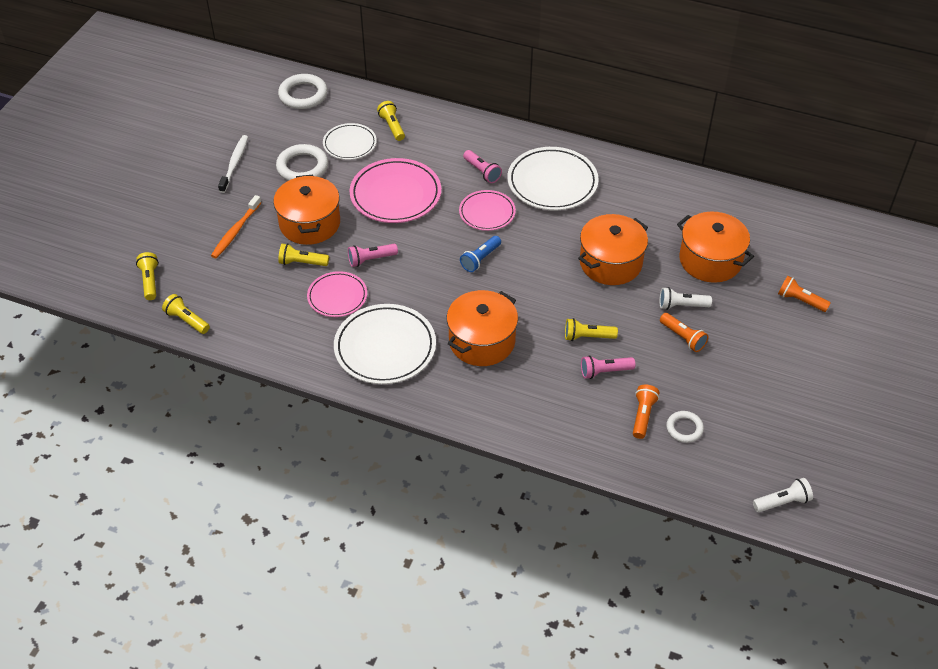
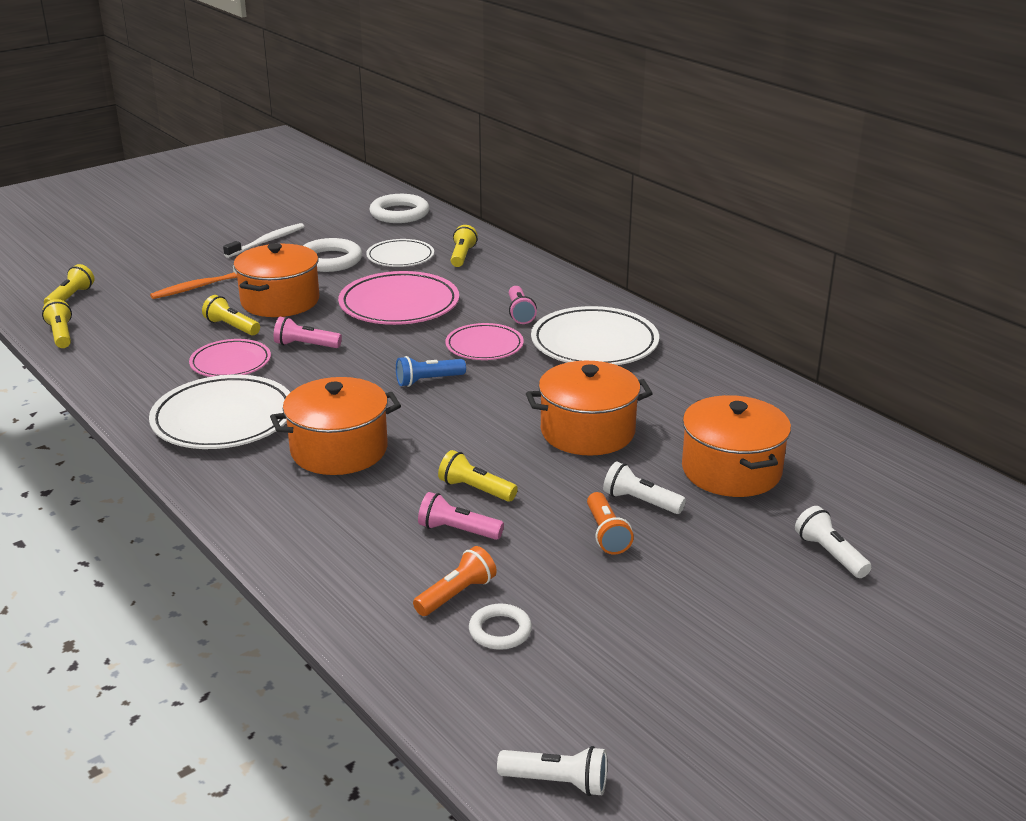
camera: 30 degrees right, 20 degrees down
orange flashlight [778,276,831,312] -> white flashlight [795,506,872,578]

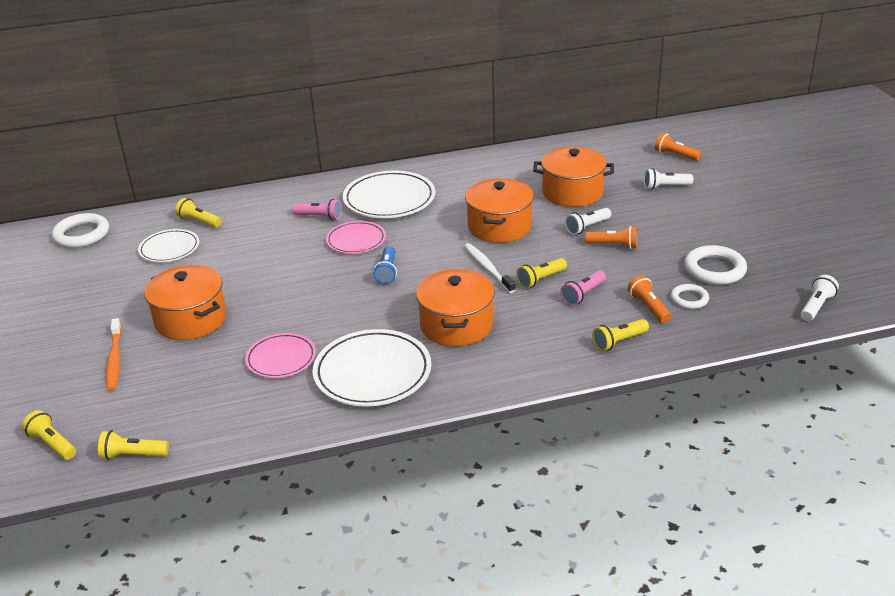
camera: 65 degrees left, 5 degrees up
yellow flashlight [202,295,260,335] -> yellow flashlight moved to [592,319,649,351]
white toothbrush [223,223,304,258] -> white toothbrush moved to [464,243,516,293]
pink flashlight [274,317,342,348] -> none
white ring [303,238,362,272] -> white ring moved to [684,245,747,285]
pink plate [338,271,459,325] -> none
none -> orange flashlight [655,133,701,161]

